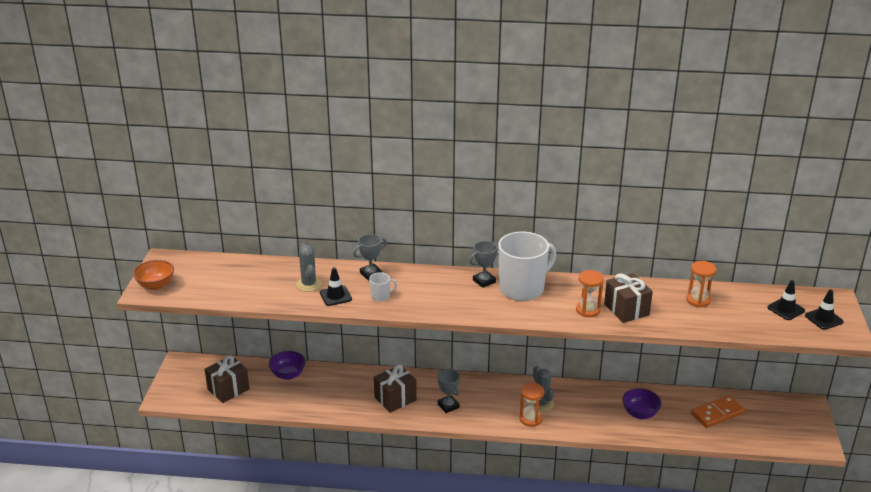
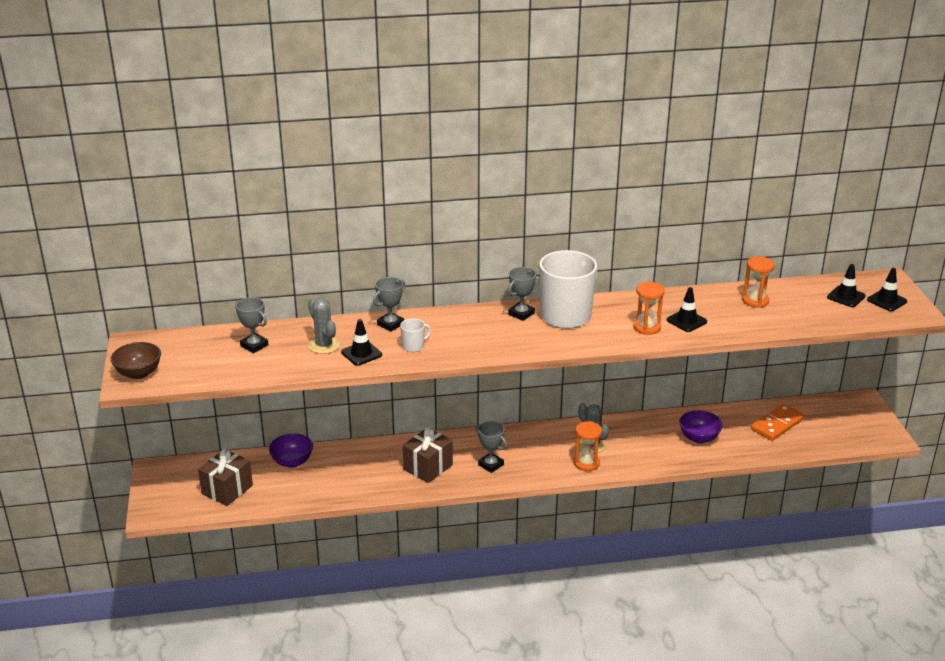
camera: 15 degrees left, 0 degrees up
orange bowl [133,260,174,290] -> brown bowl [111,342,161,379]
brown gift [604,273,653,323] -> black traffic cone [667,287,707,332]
none -> grey trophy [235,297,268,353]

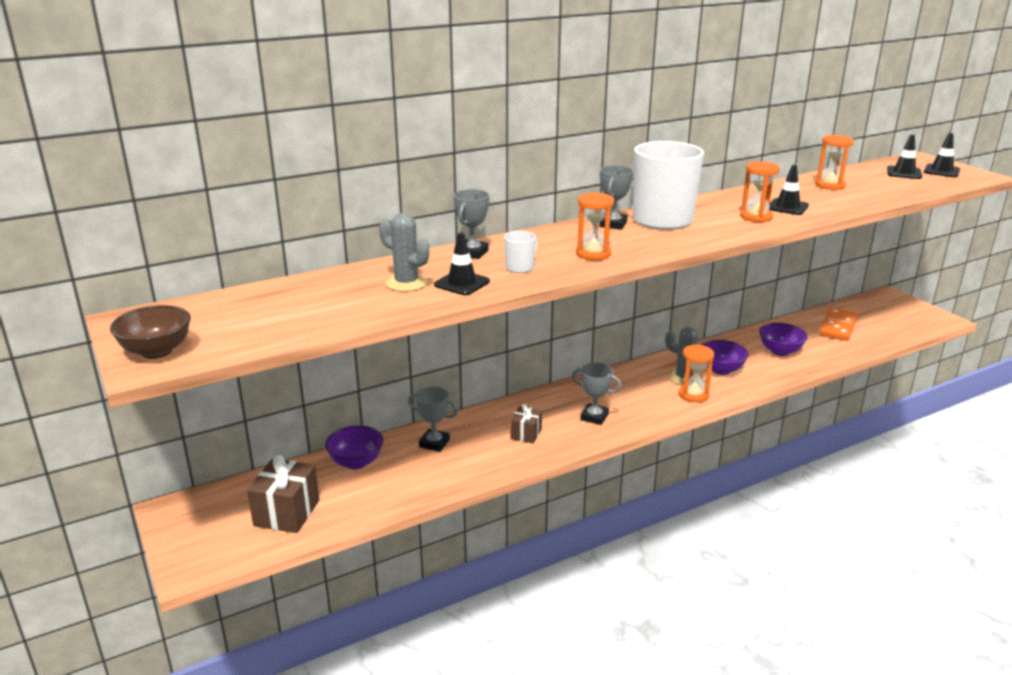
camera: 20 degrees left, 5 degrees down
grey trophy [235,297,268,353] -> grey trophy moved to [408,387,458,452]
brown gift [403,427,453,483] -> brown gift [510,404,542,443], size x0.59
none -> orange hourglass [576,192,614,260]
none -> purple bowl [702,340,749,375]

